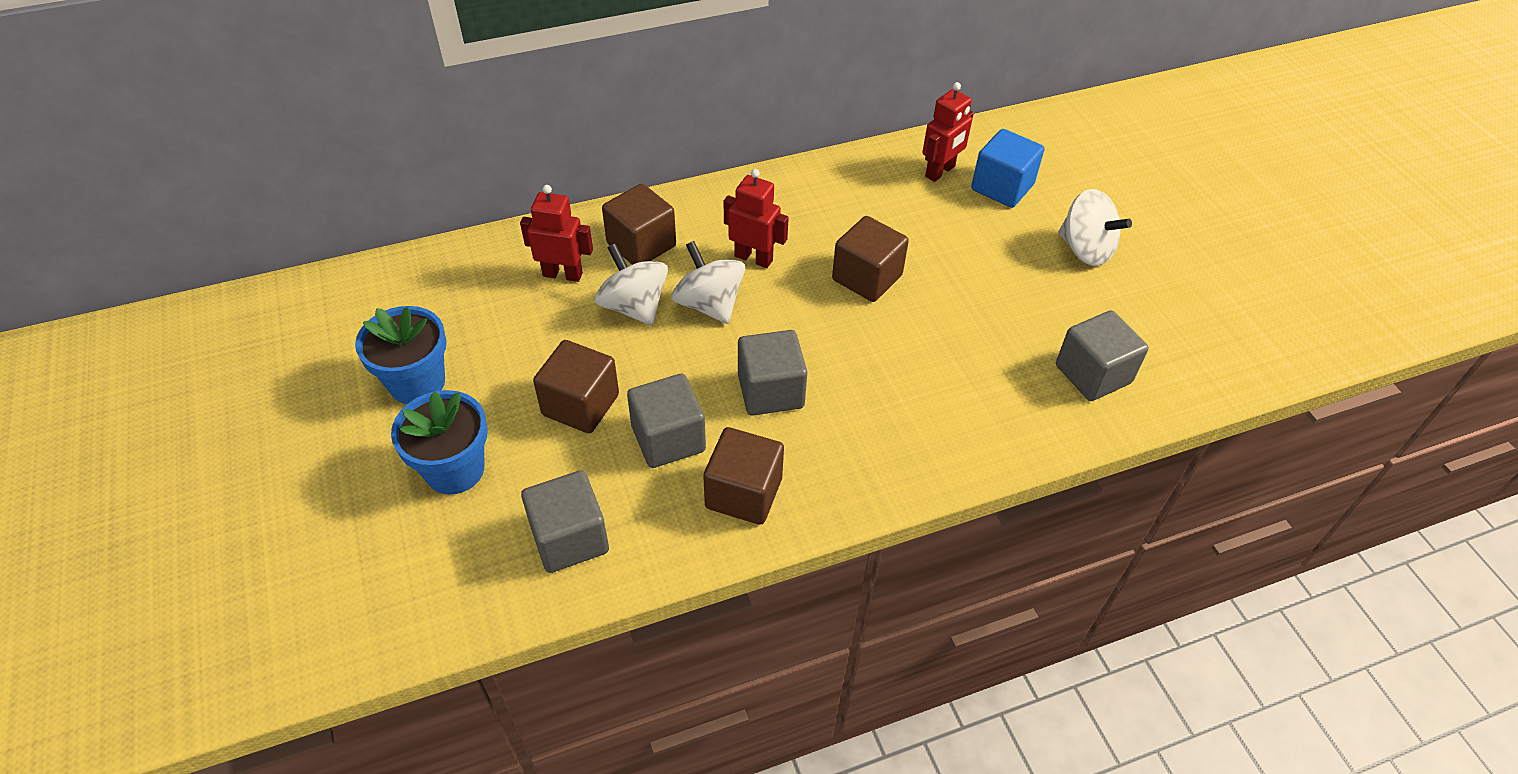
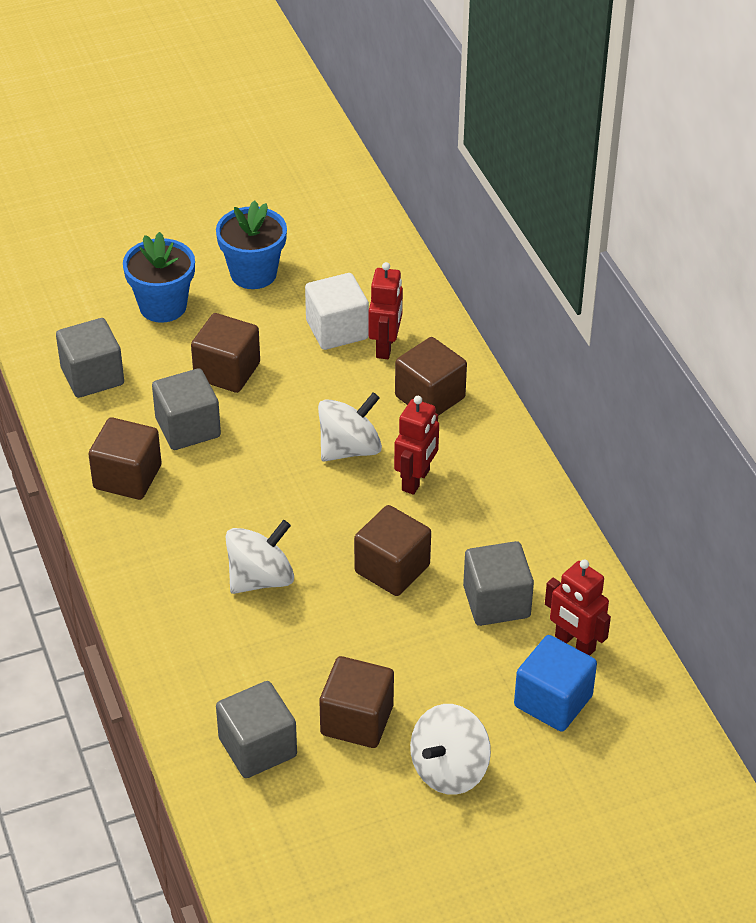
camera: 90 degrees right, 5 degrees down
white spinning top [594,243,668,326] -> white spinning top moved to [226,520,294,594]
grey cube [738,330,807,416] -> grey cube moved to [463,541,534,626]
none -> white cube [305,273,369,350]
none -> brown cube [320,656,394,748]

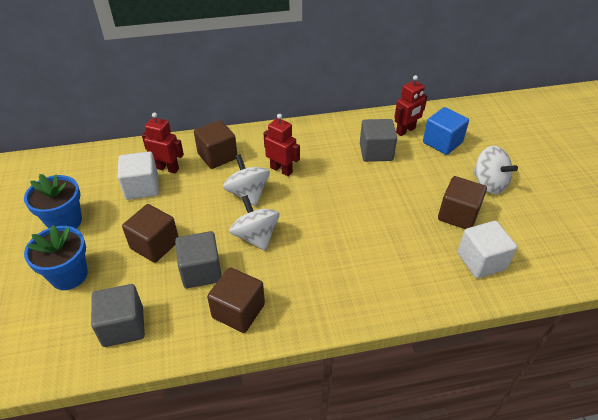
camera: 80 degrees left, 0 degrees up
grey cube [216,681,297,778] -> white cube [457,221,517,278]
white spinning top [226,520,294,594] -> white spinning top moved to [229,195,280,251]
brown cube [354,505,431,596] -> none

